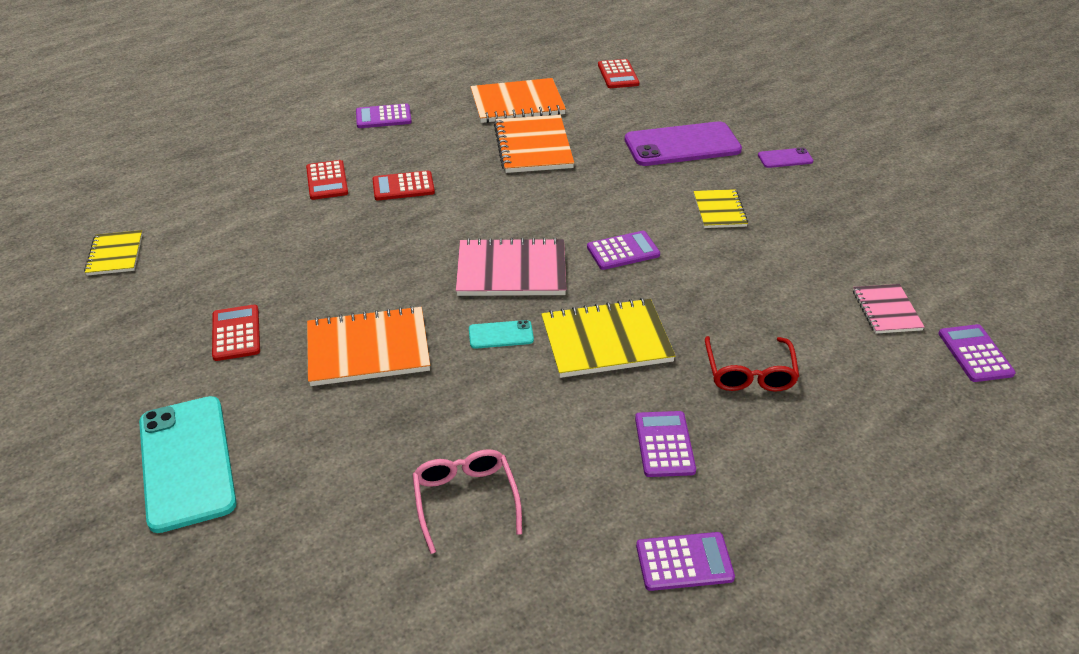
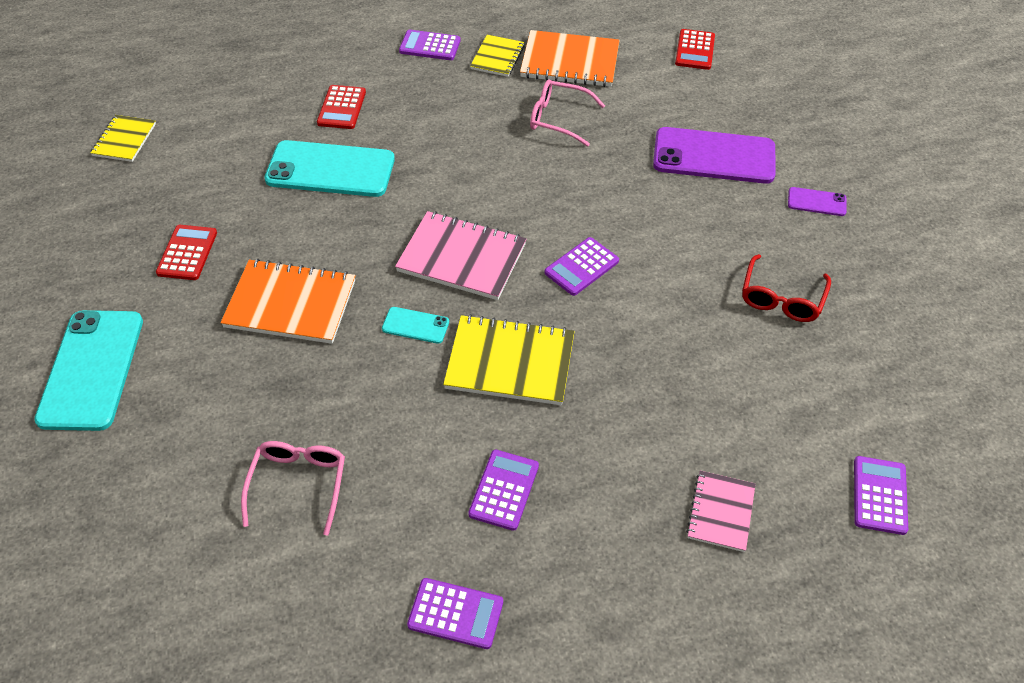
camera: 20 degrees right, 10 degrees up
red calculator [372,170,435,201] -> none
orange notebook [494,115,574,173] -> pink glasses [530,80,605,147]
purple calculator [587,231,660,270] -> purple calculator turned 135 degrees clockwise [544,237,619,296]
yellow notebook [693,189,748,228] -> yellow notebook moved to [470,35,524,77]
red glasses [705,336,799,392] -> red glasses moved to [742,254,831,322]
pink notebook [853,284,925,334] -> pink notebook moved to [686,471,756,552]
none -> turquoise phone [265,140,395,197]

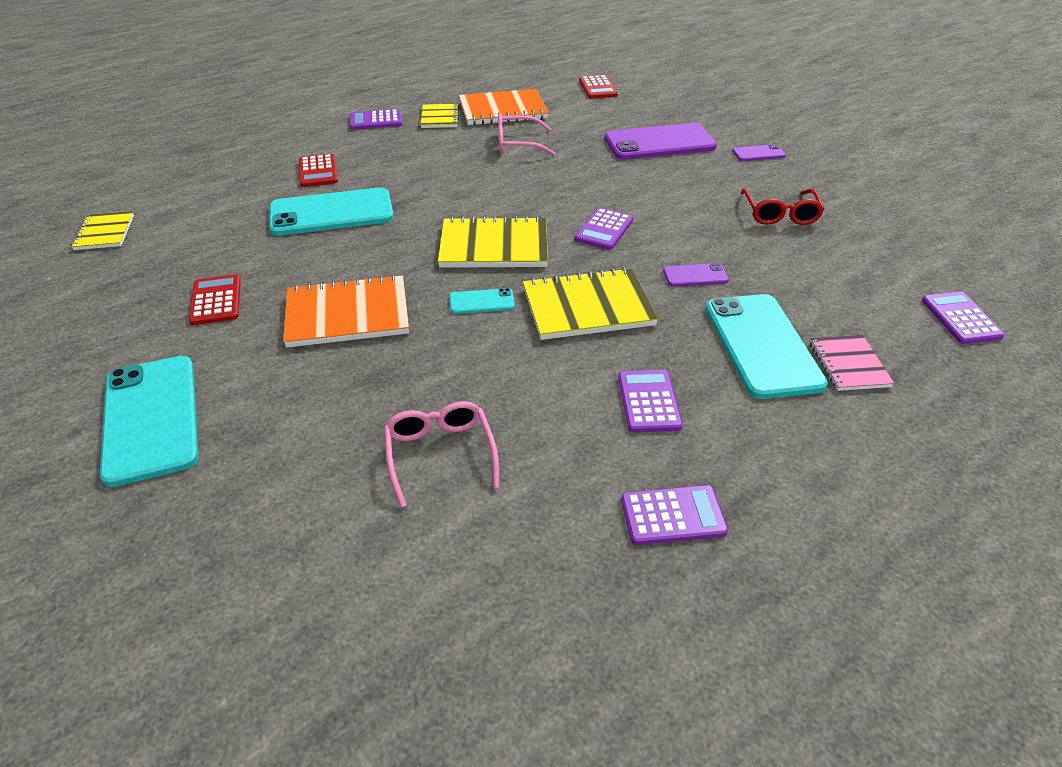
camera: 20 degrees left, 10 degrees down
pink notebook [395,211,526,300] -> yellow notebook [438,216,548,268]
none -> purple phone [663,263,729,287]
none -> turquoise phone [705,294,828,399]

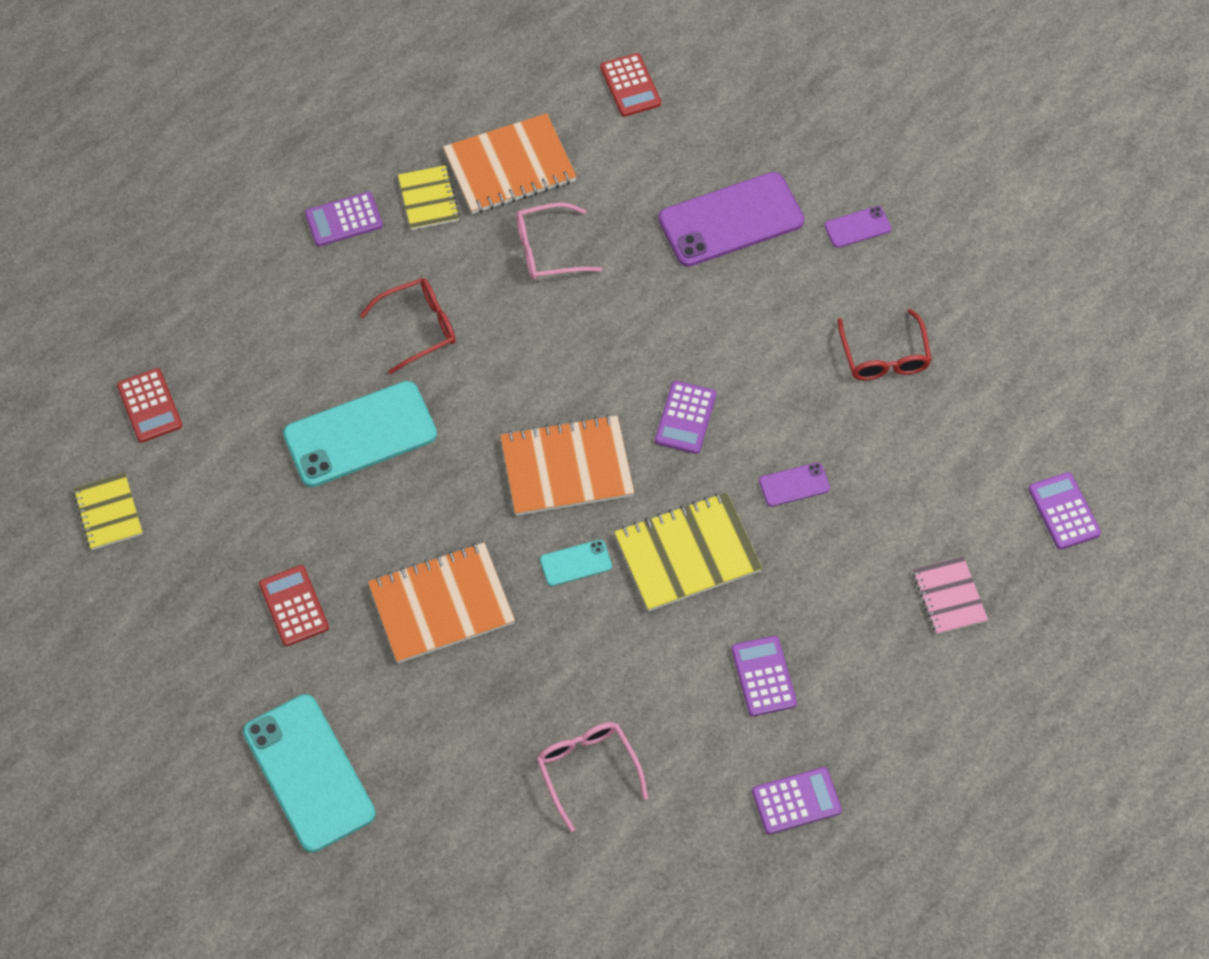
camera: 10 degrees left, 20 degrees up
red calculator [299,154,338,187] -> red calculator moved to [117,368,183,443]
yellow notebook [438,216,548,268] -> orange notebook [500,415,634,516]
turquoise phone [705,294,828,399] -> none
none -> red glasses [360,278,456,374]

